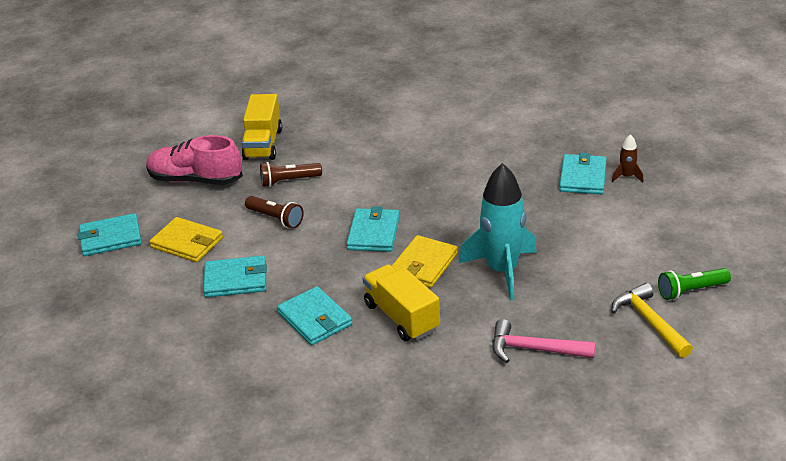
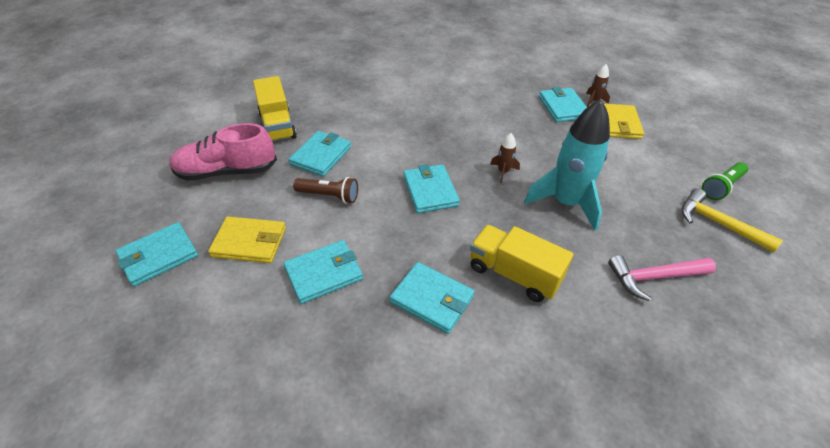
camera: 25 degrees left, 10 degrees up
brown flashlight [260,162,322,187] -> turquoise wallet [289,131,351,177]
yellow wallet [392,235,458,288] -> yellow wallet moved to [603,103,644,139]
none -> brown rocket [490,133,520,183]

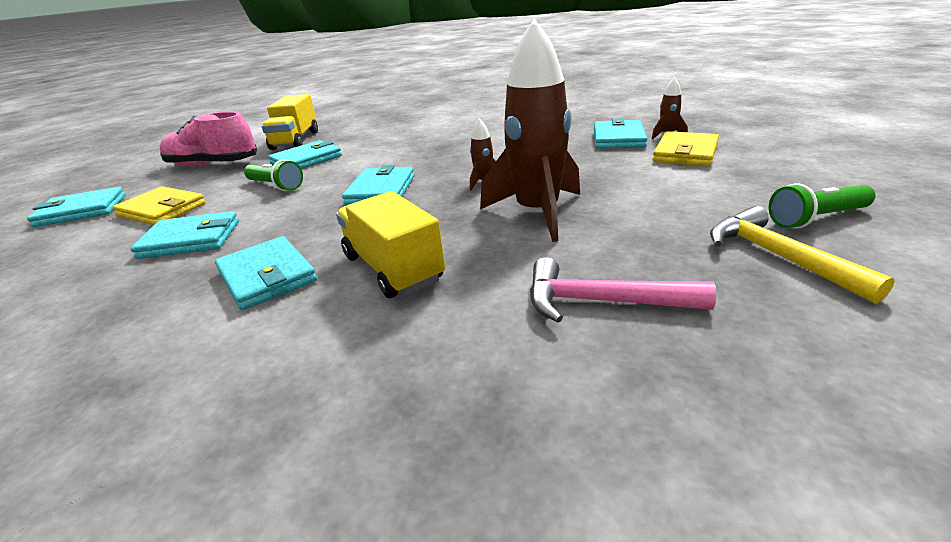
camera: 25 degrees right, 15 degrees down
brown flashlight [293,177,358,204] -> green flashlight [244,159,303,191]
turquoise rocket [524,99,610,231] -> brown rocket [480,18,580,242]

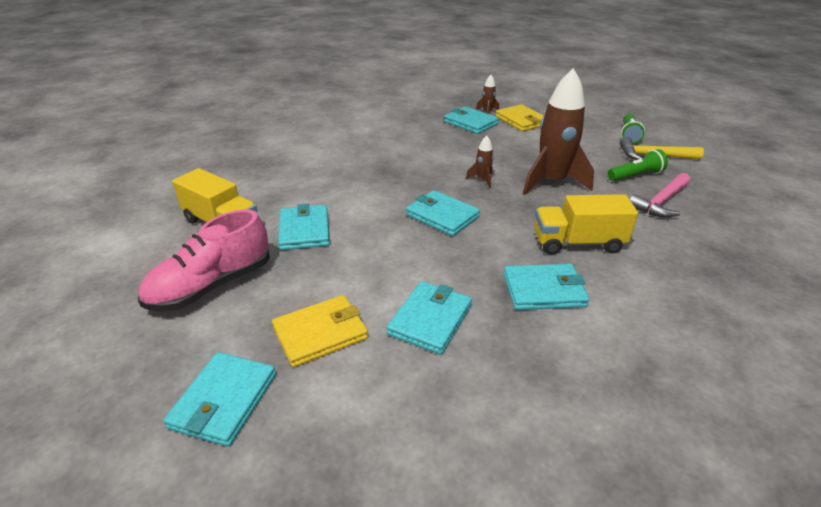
camera: 60 degrees left, 5 degrees up
green flashlight [244,159,303,191] -> green flashlight moved to [608,149,668,181]

